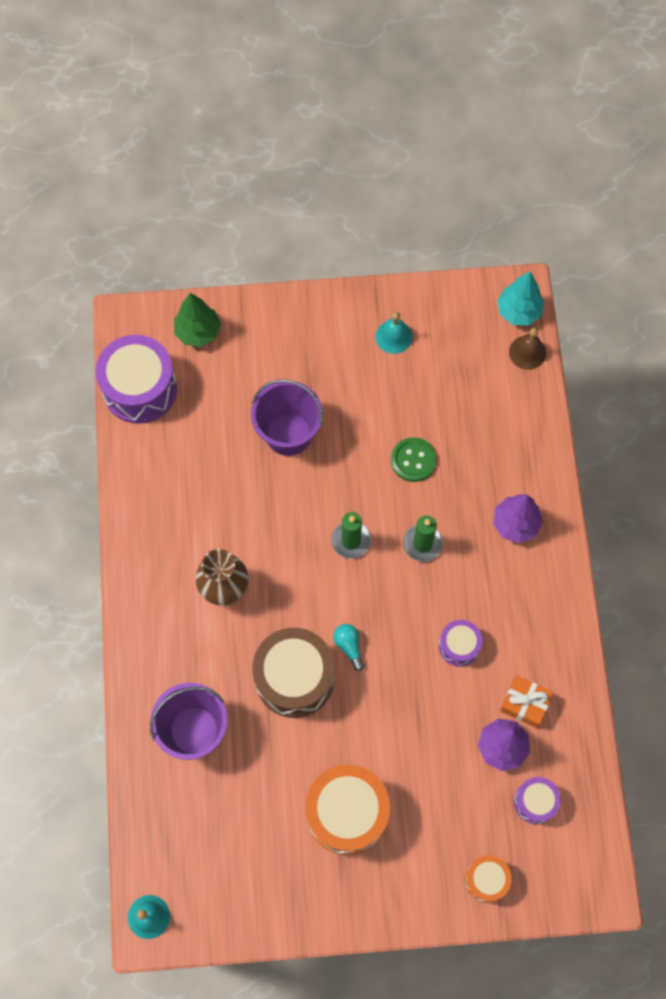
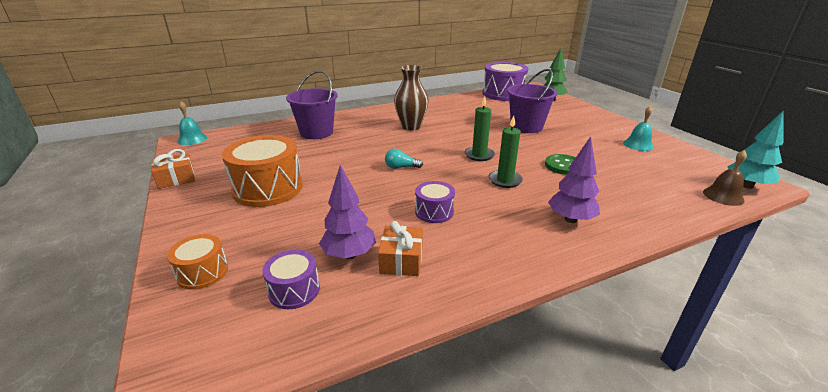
camera: 70 degrees right, 40 degrees down
brown drum [252,628,334,718] -> none
turquoise light bulb [333,624,364,671] -> turquoise light bulb turned 135 degrees counterclockwise [385,149,423,169]
none -> orange gift [151,149,195,189]

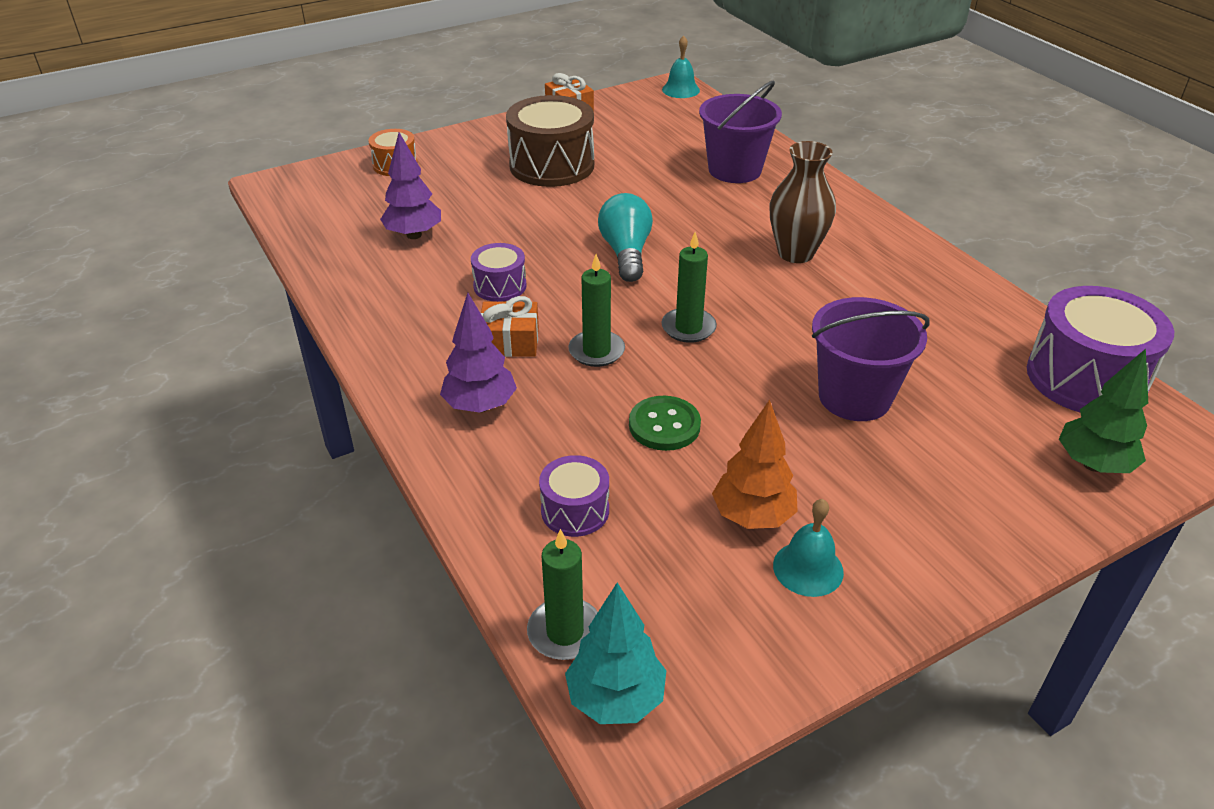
camera: 85 degrees right, 10 degrees up
orange drum [222,135,303,207] -> brown drum [506,95,594,187]
purple drum [262,250,320,309] -> purple drum moved to [539,455,609,537]
orange gift [378,221,423,276] -> orange gift moved to [481,296,539,357]
turquoise light bulb [385,149,423,169] -> turquoise light bulb [598,193,653,282], size x1.74
brown bell [703,150,747,206] -> green candle [527,529,598,660]
none -> orange tree [712,400,798,529]

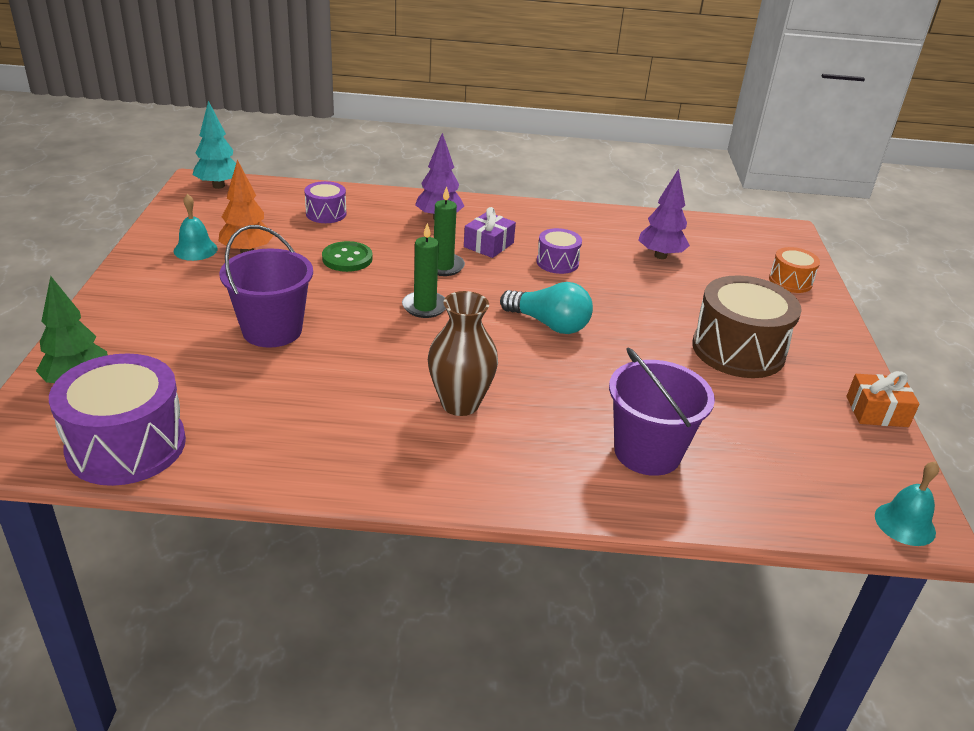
camera: 120 degrees right, 5 degrees down
orange gift [481,296,539,357] -> purple gift [464,207,516,258]
green candle [527,529,598,660] -> none

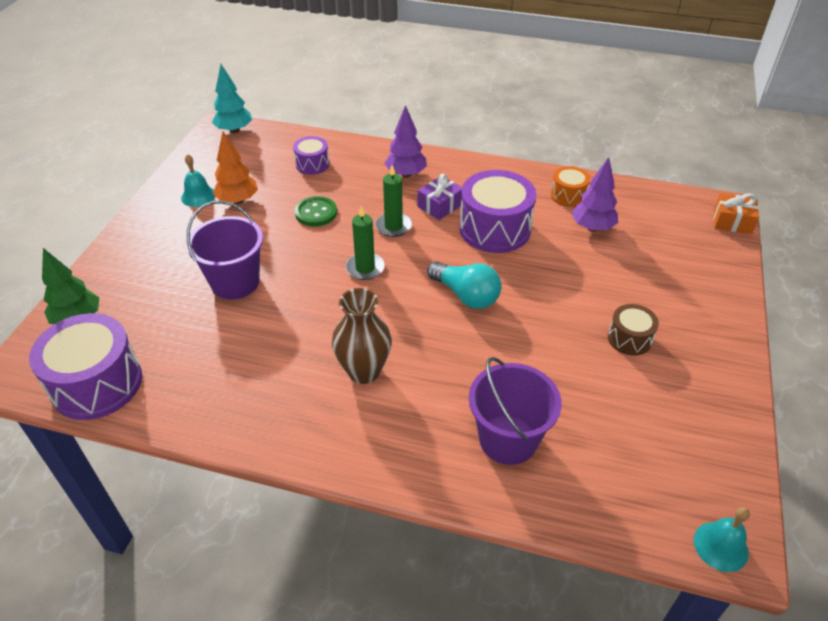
camera: 15 degrees right, 10 degrees up
purple drum [537,228,582,274] -> purple drum [459,170,536,253], size x1.91
brown drum [692,275,802,378] -> brown drum [608,304,659,356], size x0.52
orange drum [769,247,820,293] -> orange drum moved to [551,166,590,207]
orange gift [846,371,920,427] -> orange gift moved to [714,193,759,234]

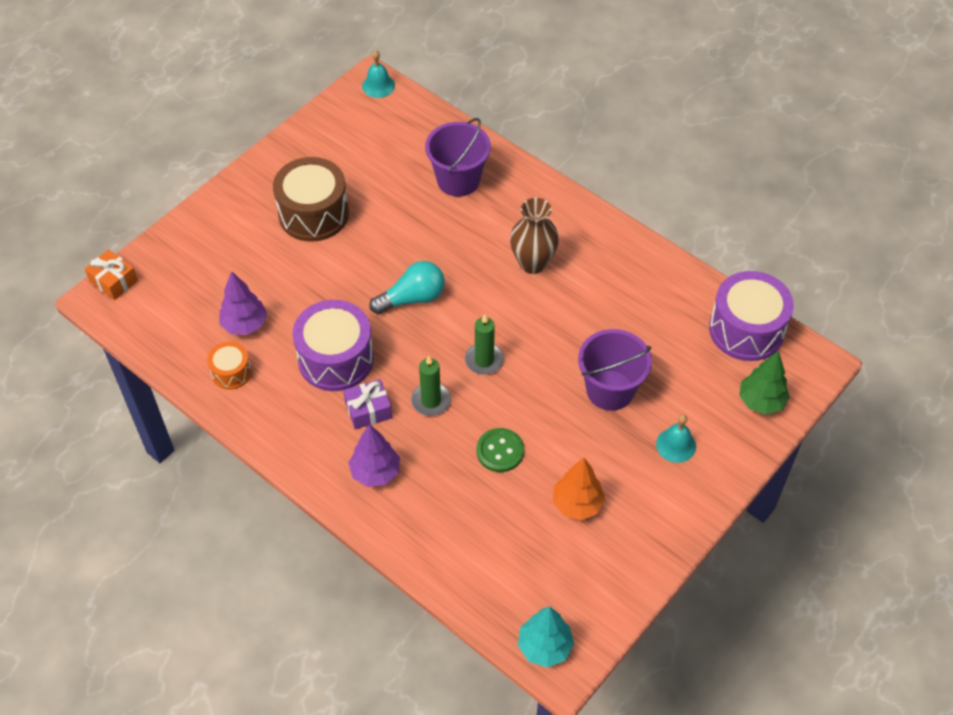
camera: 155 degrees left, 10 degrees up
turquoise bell [181,154,216,207] -> turquoise bell moved to [656,414,696,463]
purple drum [293,136,330,175] -> none
turquoise light bulb [427,261,501,309] -> turquoise light bulb turned 90 degrees clockwise [369,261,445,314]
brown drum [608,304,659,356] -> brown drum [273,157,349,242], size x1.91

